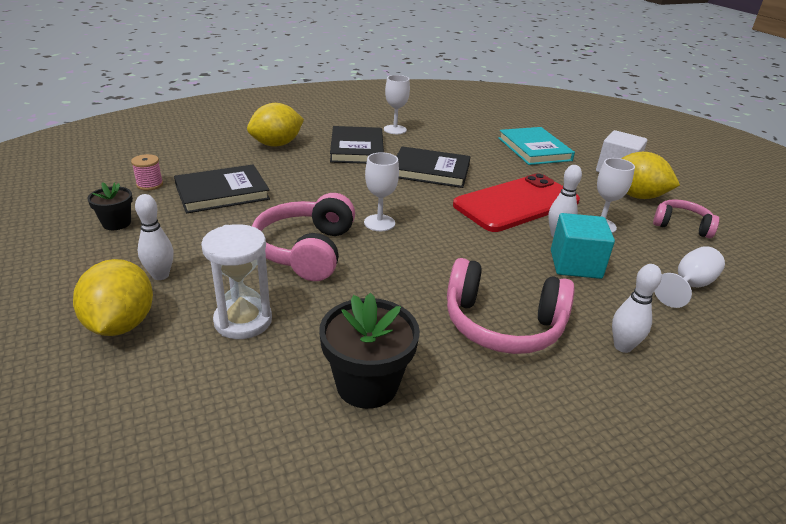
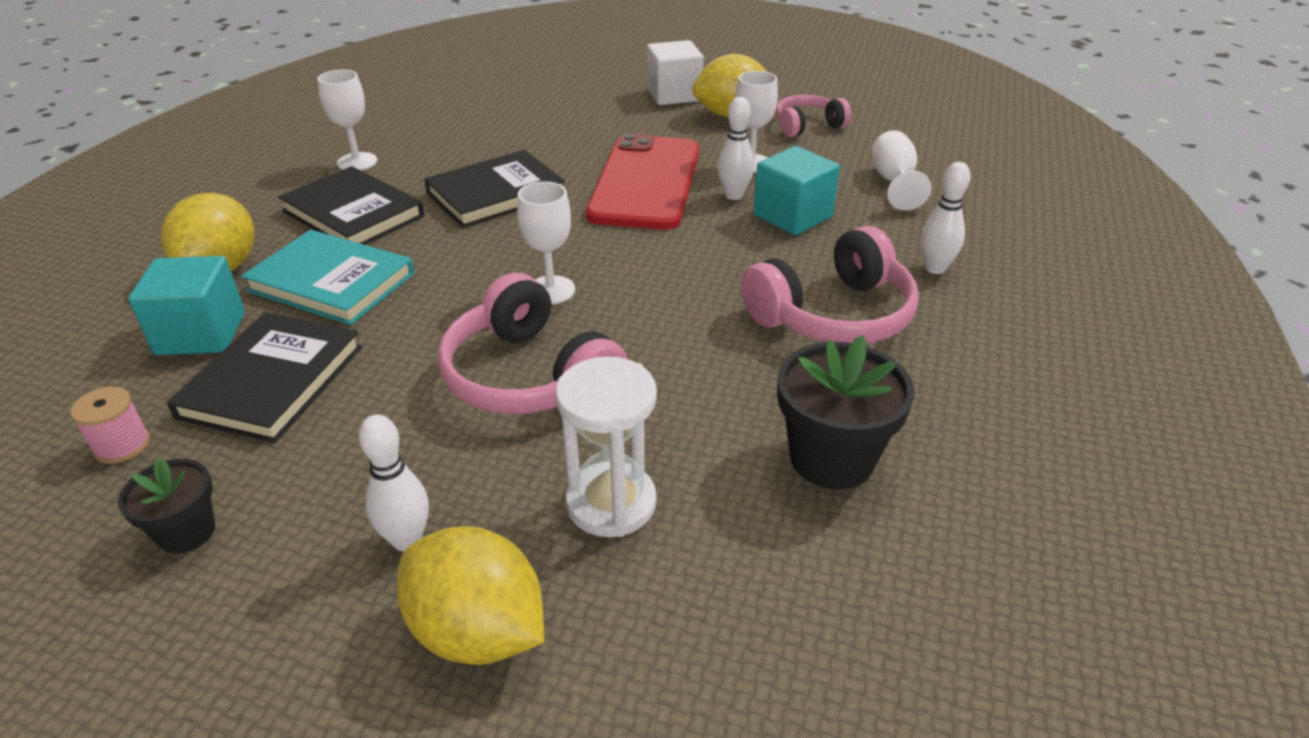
camera: 45 degrees left, 5 degrees up
turquoise book [498,127,575,165] -> turquoise book moved to [241,230,414,325]
none -> turquoise cube [128,256,245,355]

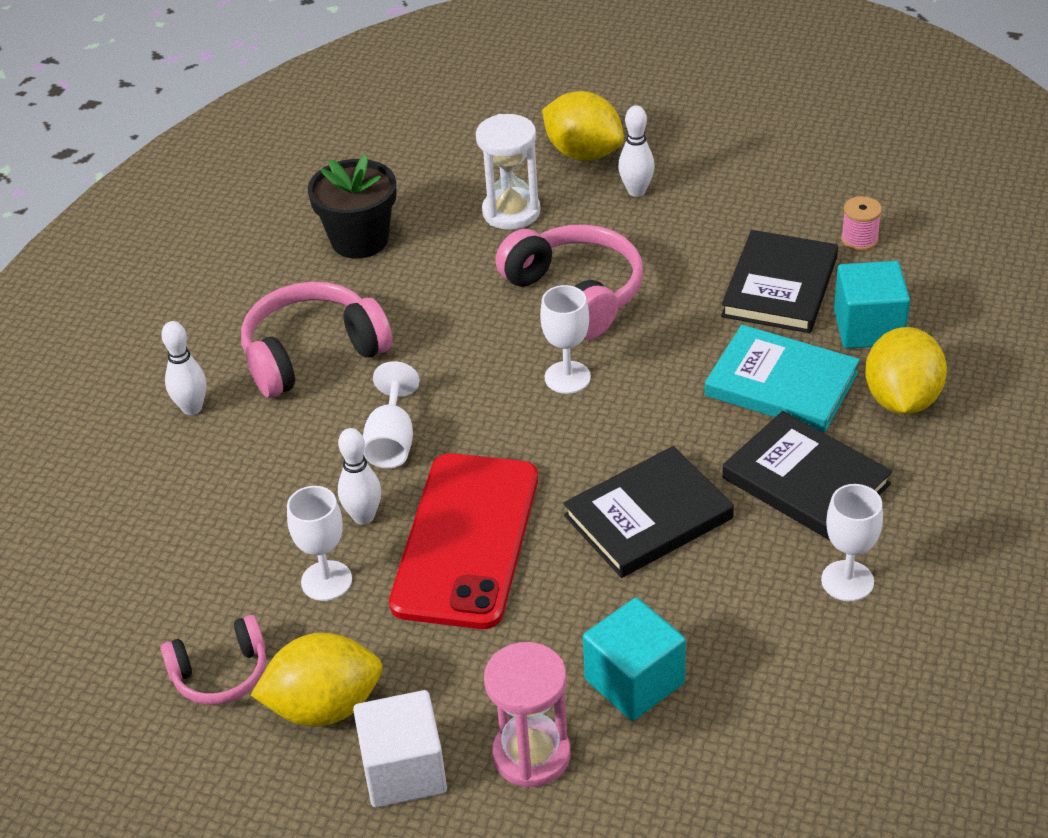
camera: 175 degrees left, 5 degrees up
black flower pot [118,459,215,554] -> none
turquoise cube [753,146,840,235] -> turquoise cube moved to [583,598,686,721]
white goblet [872,131,932,210] -> white goblet moved to [363,361,420,468]
none -> pink hourglass [484,642,571,788]

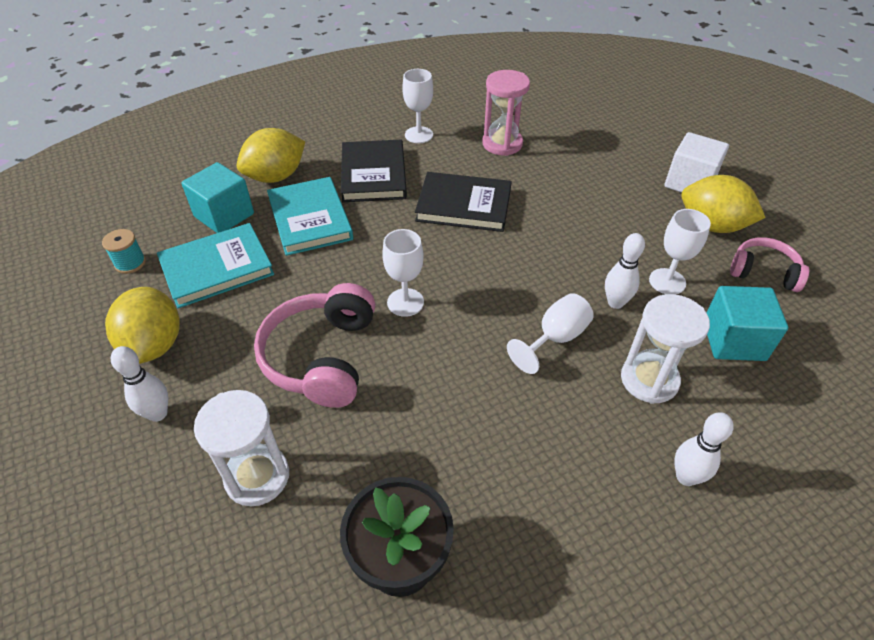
camera: 140 degrees left, 5 degrees up
pink headphones [241,282,393,398] -> none
red phone [389,453,538,629] -> none
pink hourglass [484,642,571,788] -> pink hourglass moved to [482,70,530,156]
yellow lemon [542,91,624,161] -> yellow lemon moved to [105,287,179,364]
turquoise cube [583,598,686,721] -> turquoise cube moved to [706,286,788,361]
black book [721,230,838,333] -> turquoise book [157,223,274,308]
pink spool [841,196,882,251] -> turquoise spool [102,229,146,274]
none -> white hourglass [621,294,710,404]

